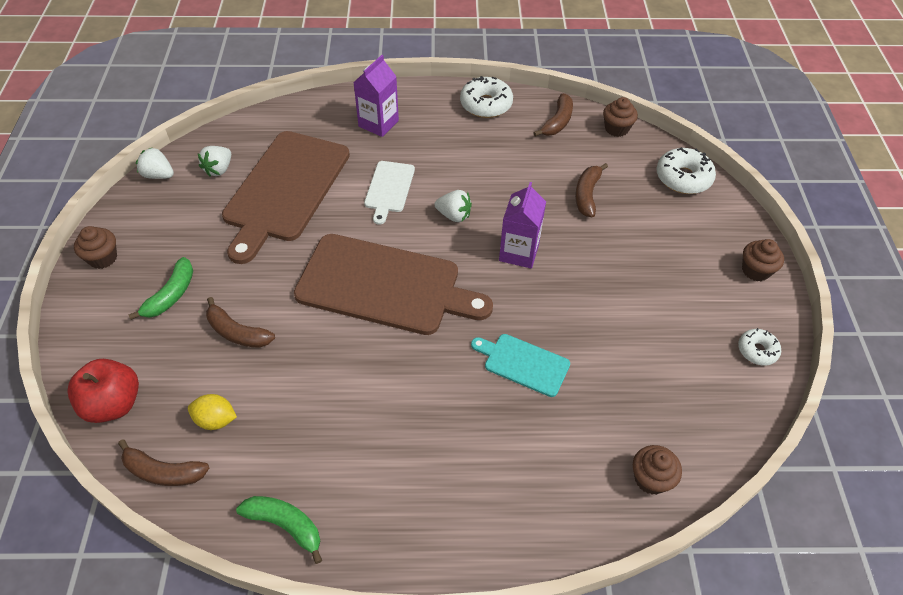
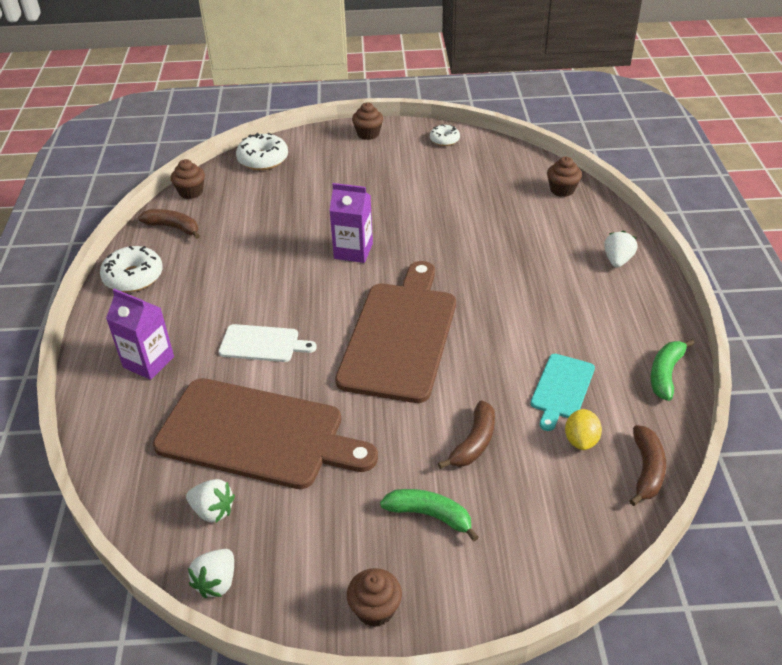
camera: 90 degrees left, 10 degrees down
red apple [68,359,139,423] -> none
white strawberry [435,190,472,222] -> white strawberry moved to [604,231,637,268]
turquoise cutting board [471,334,570,397] -> turquoise cutting board moved to [530,354,595,431]
brown banana [575,163,608,218] -> none

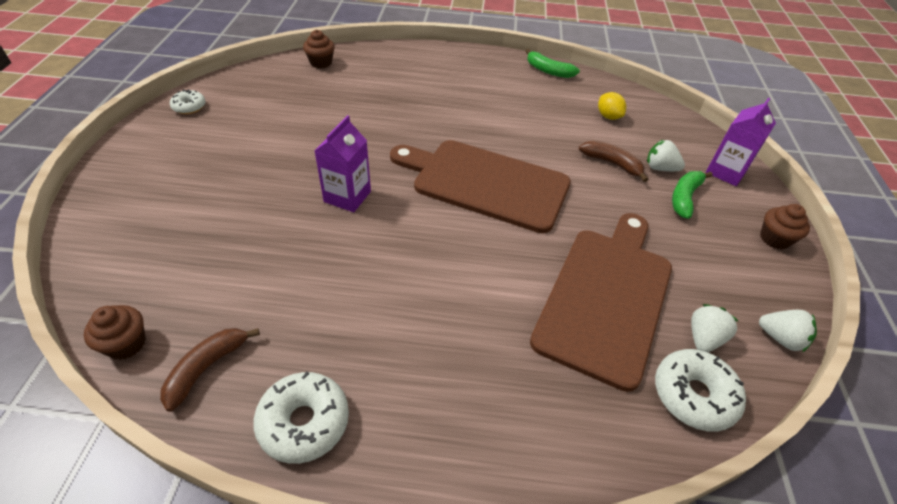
camera: 85 degrees left, 5 degrees up
purple carton [106,289,174,380] -> purple carton moved to [706,98,776,186]
white cutting board [219,324,317,362] -> none
white donut [236,133,288,170] -> white donut moved to [655,349,746,432]
brown cupcake [352,103,383,140] -> none
turquoise cutting board [530,354,595,431] -> none
yellow lemon [565,409,602,450] -> yellow lemon turned 45 degrees clockwise [598,92,626,120]
white strawberry [604,231,637,268] -> white strawberry moved to [647,140,685,171]
brown banana [630,425,666,506] -> none

